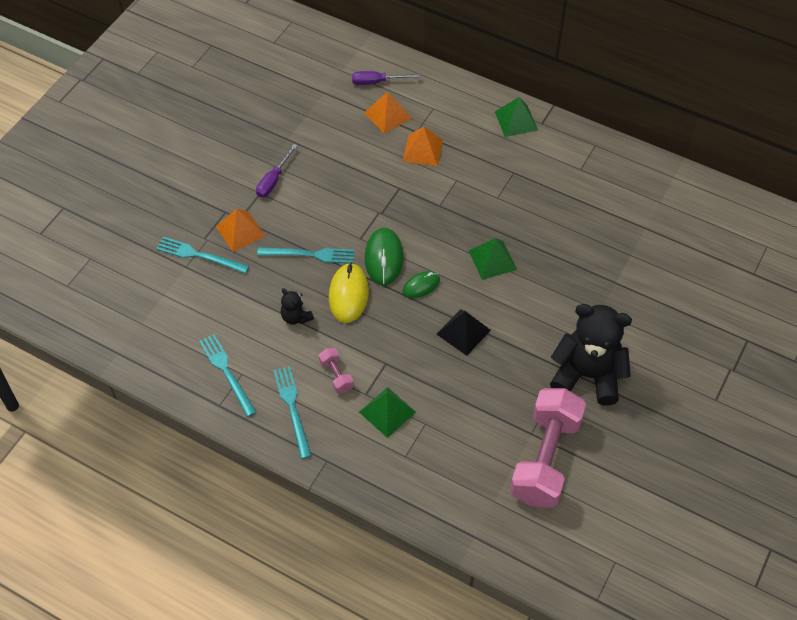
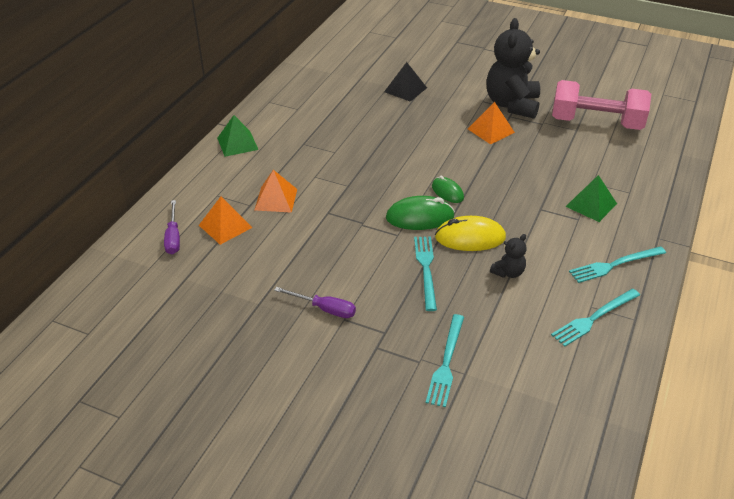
camera: 95 degrees left, 15 degrees down
orange pyramid [216,209,265,252] -> orange pyramid moved to [468,102,515,144]
pink dumbbell [319,348,354,393] -> none
black pyramid [436,309,491,356] -> black pyramid moved to [384,62,427,102]
green pyramid [469,238,517,280] -> none

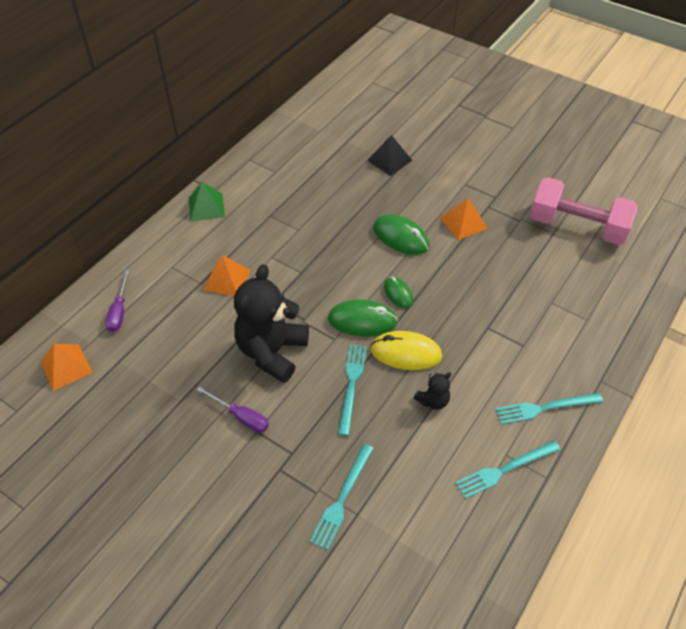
camera: 10 degrees right, 10 degrees up
orange pyramid [199,197,252,245] -> orange pyramid moved to [40,344,93,391]
black teddy bear [486,18,540,119] -> black teddy bear moved to [234,264,309,383]
green pyramid [566,175,617,222] -> none
none -> green mouse [373,214,429,255]

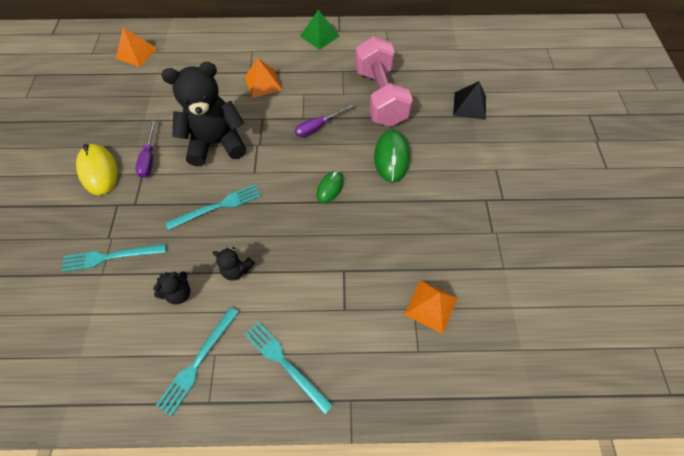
camera: 55 degrees right, 10 degrees up
purple screwdriver [105,270,130,332] -> purple screwdriver moved to [295,104,354,137]
green mouse [328,299,398,337] -> none
yellow mouse [370,331,442,370] -> yellow mouse moved to [76,144,118,195]
orange pyramid [440,198,488,240] -> orange pyramid moved to [404,280,458,334]
turquoise fork [455,441,561,499] -> turquoise fork turned 90 degrees counterclockwise [156,307,239,416]
pink dumbbell [530,177,637,245] -> pink dumbbell moved to [355,36,413,127]
none -> black teddy bear [153,271,190,304]

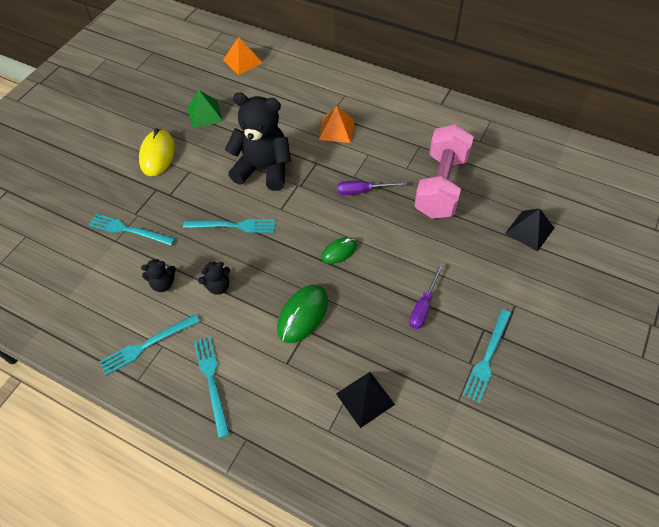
camera: 30 degrees right, 5 degrees down
purple screwdriver [135,121,155,178] -> purple screwdriver moved to [409,264,443,329]
black teddy bear [212,247,255,281] -> black teddy bear turned 75 degrees counterclockwise [198,261,230,295]
green pyramid [300,10,339,50] -> green pyramid moved to [188,90,223,128]
green mouse [374,130,410,183] -> green mouse moved to [277,285,328,343]
orange pyramid [404,280,458,334] -> black pyramid [336,372,395,428]
none -> turquoise fork [463,309,511,403]

